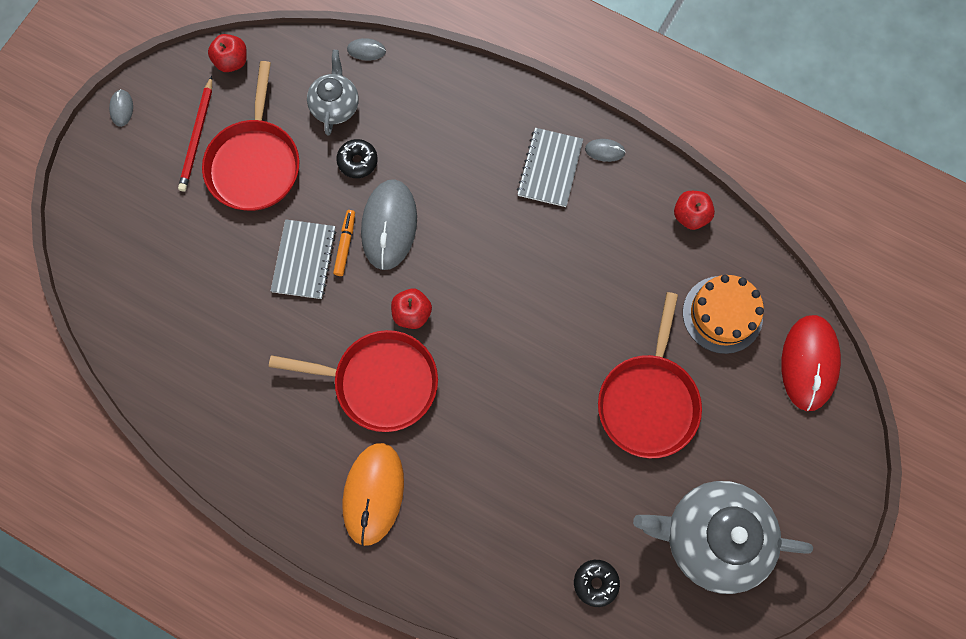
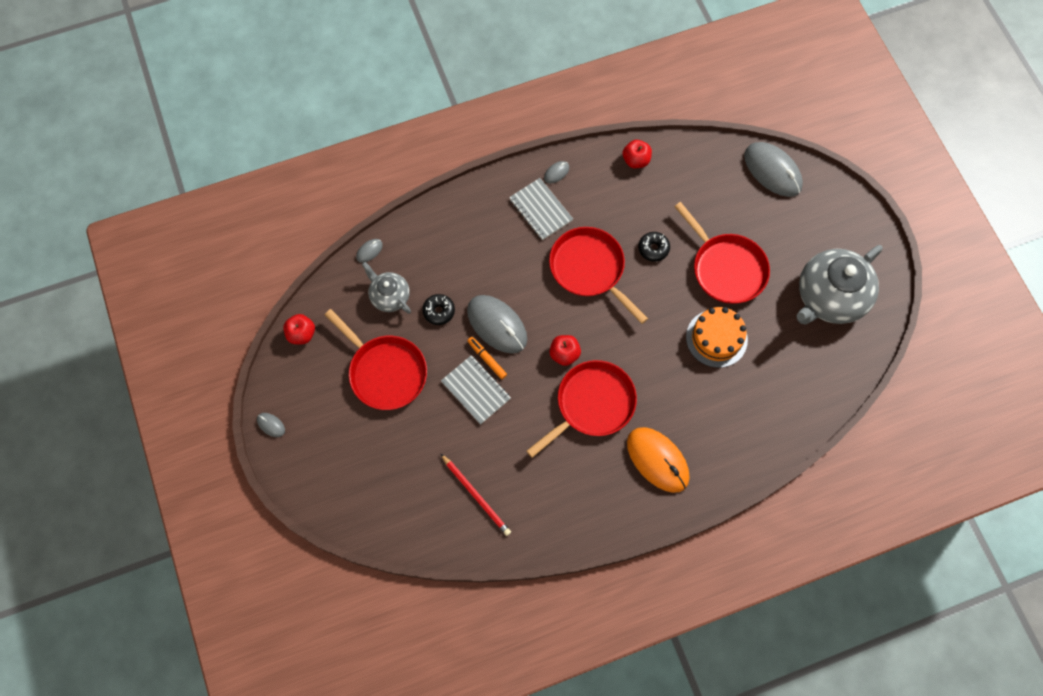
camera: 50 degrees left, 5 degrees down
red pencil [178,76,212,192] -> red pencil moved to [440,453,511,536]
black donut [574,560,620,607] -> black donut moved to [638,232,670,262]
orange cake [683,275,764,354] -> orange cake moved to [686,307,748,368]
red mouse [781,315,841,411] -> grey mouse [744,142,803,197]
none -> red pan [549,227,648,324]

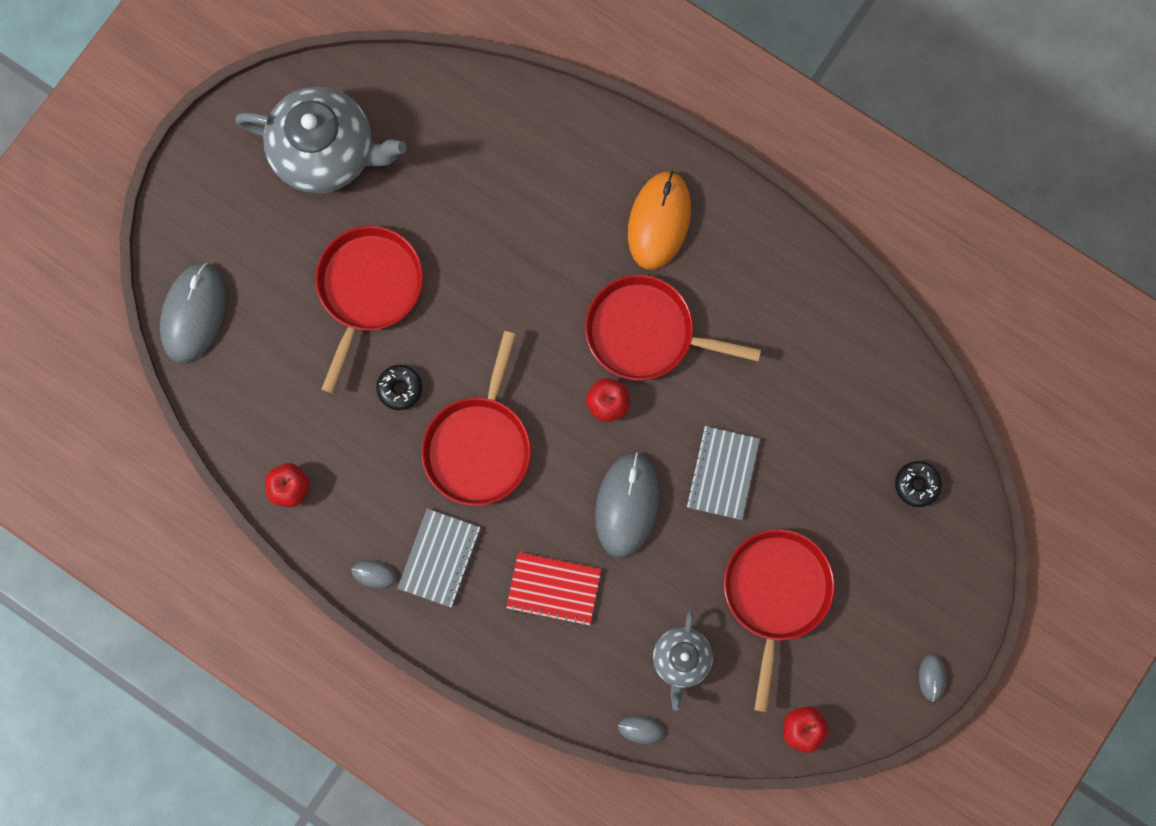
camera: 125 degrees left, 10 degrees up
black donut [422,294,455,325] -> black donut moved to [895,461,942,507]
red pencil [440,453,511,536] -> none
orange marker [467,337,507,379] -> none
orange cake [686,307,748,368] -> none
none -> red notebook [507,552,601,627]

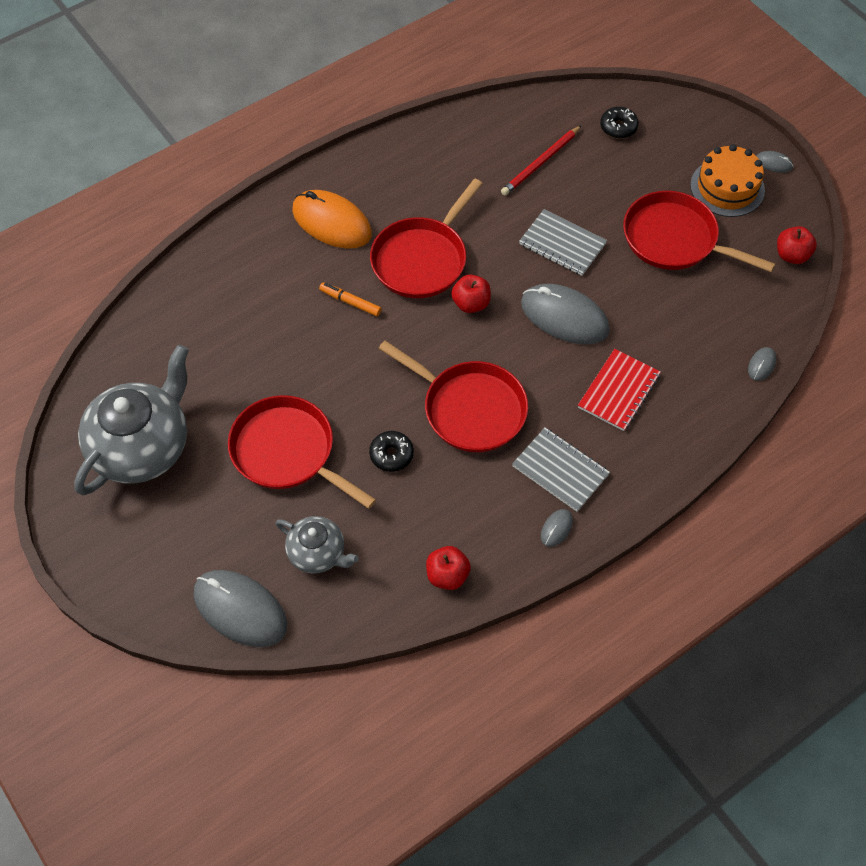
camera: 70 degrees left, 20 degrees down
grey teapot [653,611,713,711] -> grey teapot moved to [276,516,359,573]
none -> orange marker [319,282,382,316]
none -> red pencil [501,125,582,196]
none -> orange cake [690,144,765,217]

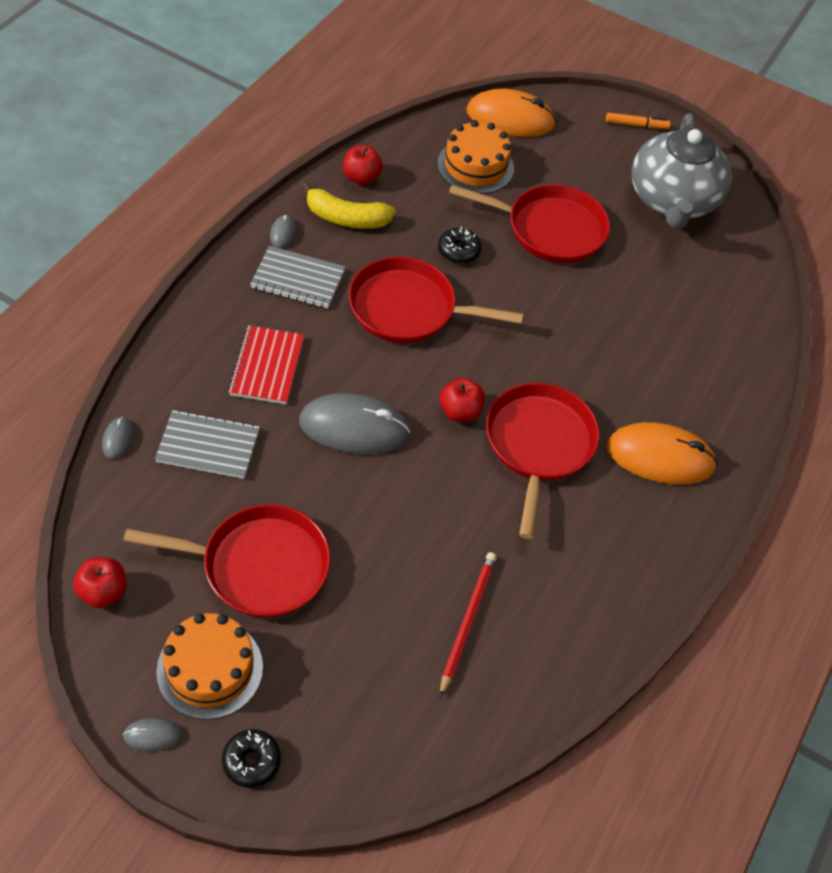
camera: 150 degrees right, 5 degrees down
grey mouse [194,570,287,647] -> orange mouse [467,89,557,137]
grey teapot [276,516,359,573] -> orange cake [438,120,514,194]
orange marker [319,282,382,316] -> orange marker moved to [606,112,671,129]
grey notebook [519,209,607,276] -> grey notebook moved to [155,410,260,479]
black donut [600,107,639,139] -> black donut moved to [222,729,281,788]
none -> yellow banana [302,182,396,229]

